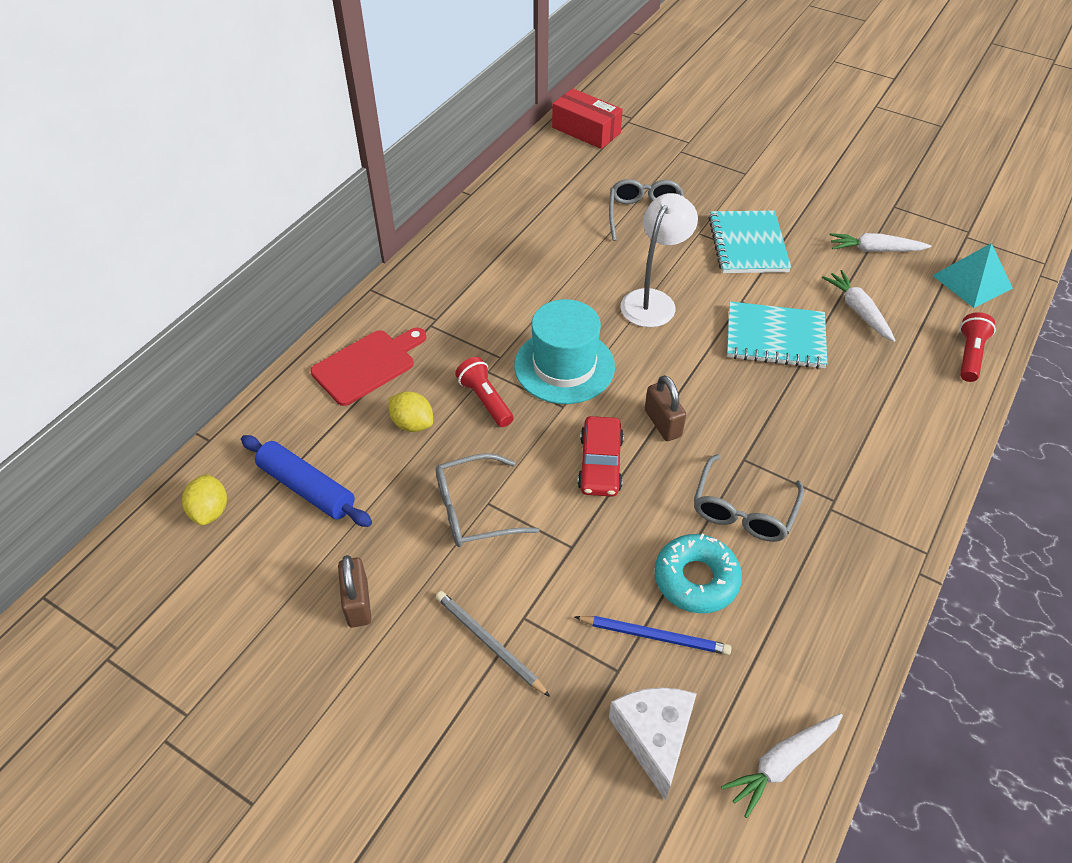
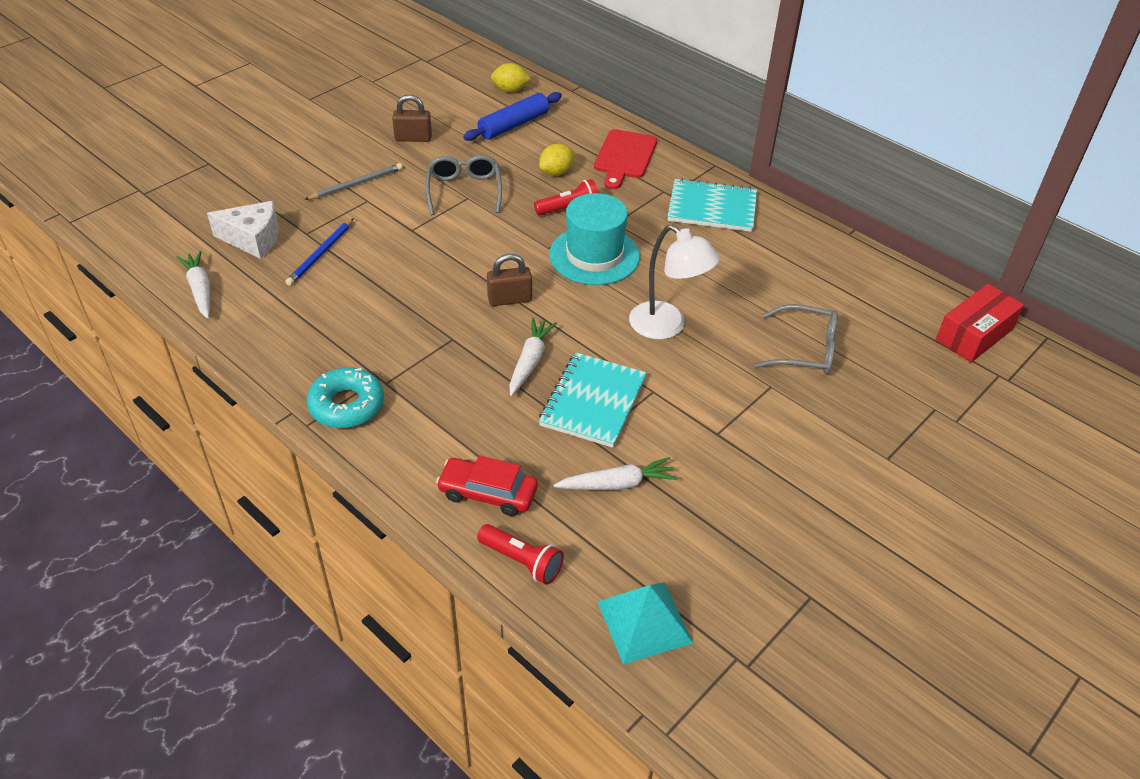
camera: 100 degrees right, 5 degrees down
red cutting board [311,328,426,406] -> red cutting board turned 45 degrees clockwise [594,129,657,189]
red car [577,416,624,497] -> red car moved to [436,455,538,516]
turquoise donut [655,534,742,613] -> turquoise donut moved to [307,367,384,428]
grey glasses [694,454,804,542] -> none
turquoise notebook [709,210,791,273] -> turquoise notebook moved to [668,178,757,232]
white carrot [830,233,931,252] -> white carrot moved to [509,318,557,396]

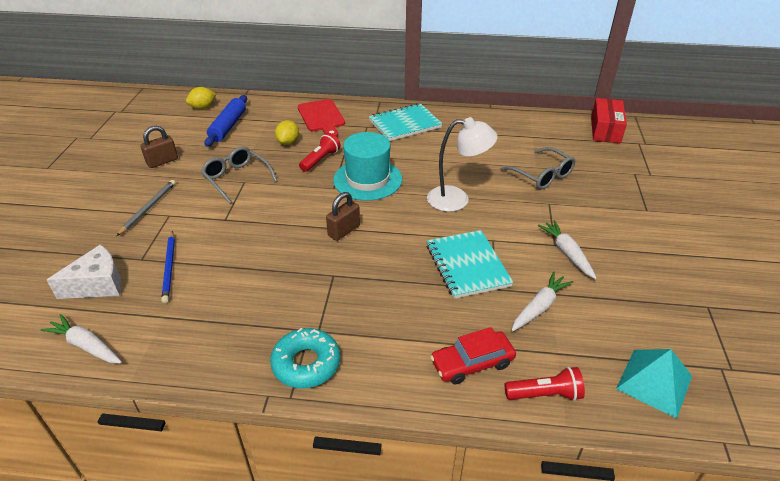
camera: 35 degrees left, 5 degrees down
white carrot [509,318,557,396] -> white carrot moved to [538,220,597,279]
grey glasses [754,304,838,375] -> grey glasses turned 75 degrees clockwise [500,147,575,189]

